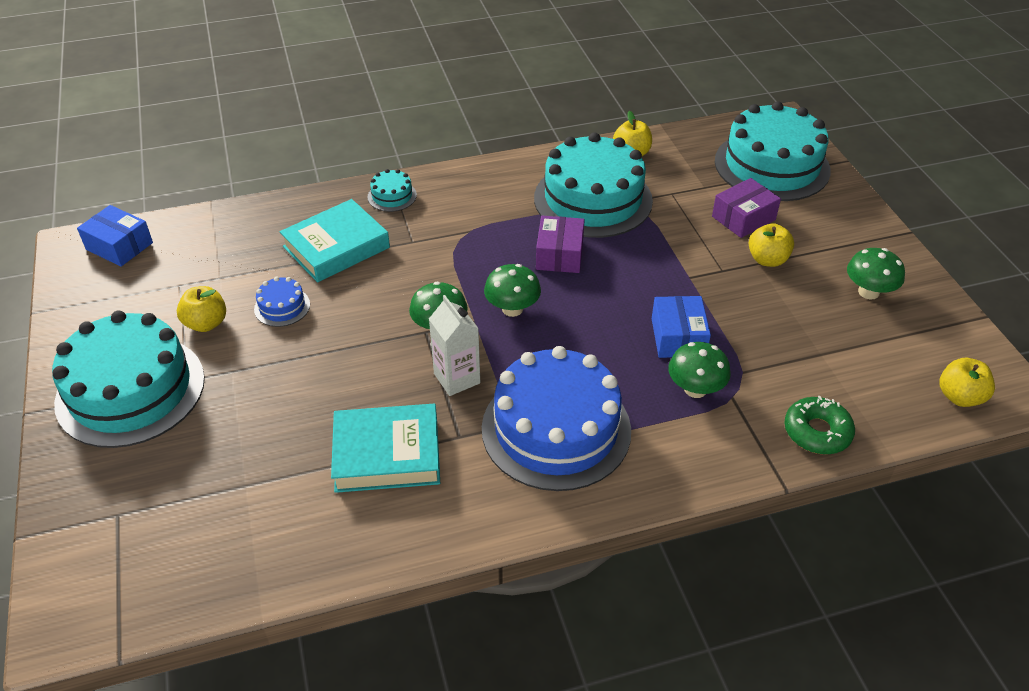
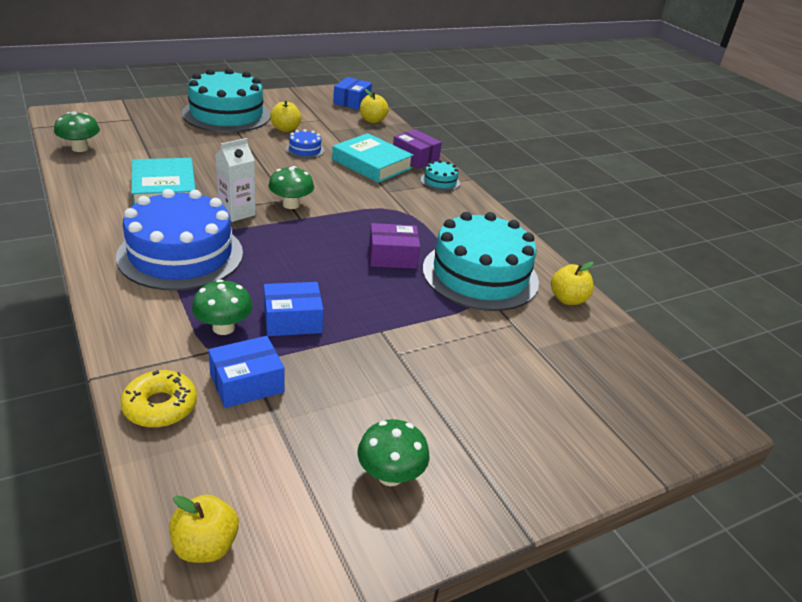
camera: 75 degrees right, 10 degrees down
green mushroom [484,264,541,317] -> green mushroom moved to [54,111,100,152]
purple box [712,178,781,238] -> purple box moved to [393,129,442,169]
turquoise cake [715,101,831,201] -> none
yellow apple [749,223,794,267] -> yellow apple moved to [360,89,389,123]
green donut [784,396,855,454] -> yellow donut [121,370,197,428]
none -> blue box [208,336,285,408]

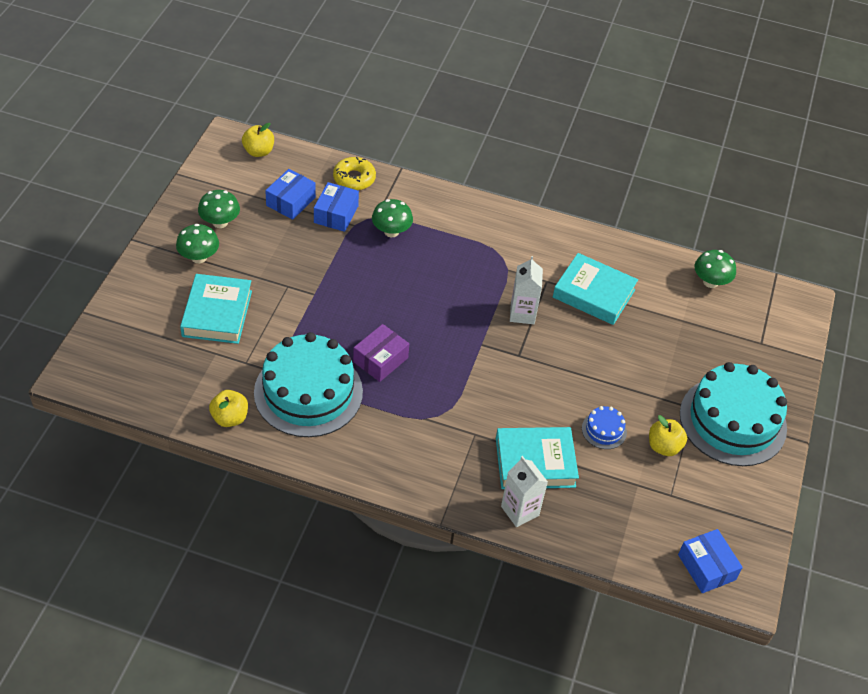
camera: 135 degrees right, 15 degrees up
blue cake [116,189,243,291] -> none
blue box [264,282,323,336] -> blue box moved to [265,169,316,220]
green mushroom [268,166,314,209] -> green mushroom moved to [176,224,219,263]
yellow apple [360,89,389,123] -> none
purple box [393,129,442,169] -> white carton [501,456,548,527]
turquoise cake [421,160,460,191] -> none
none -> turquoise book [180,274,252,344]

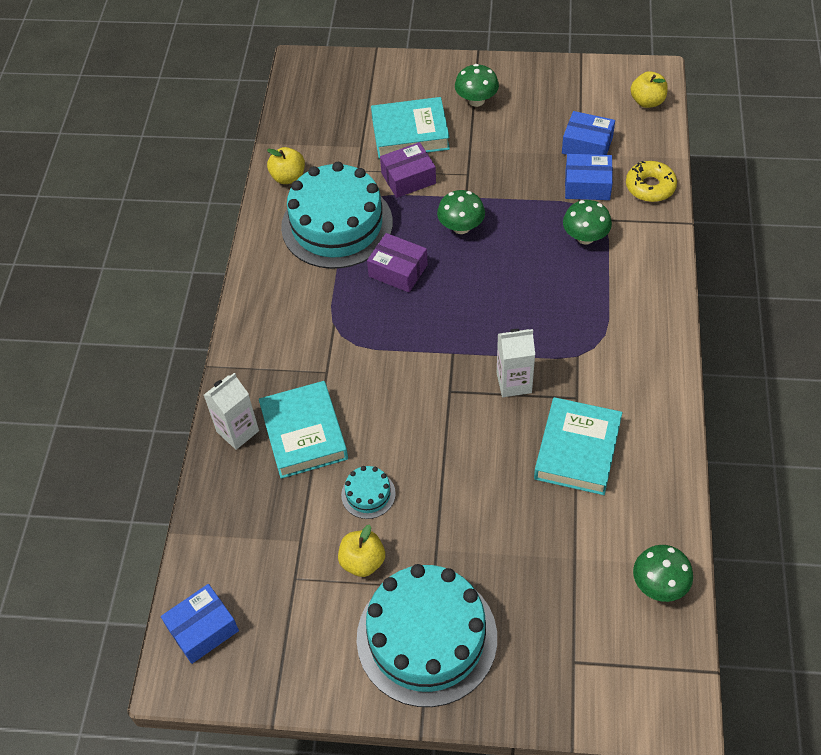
camera: 85 degrees right, 5 degrees up
green mushroom [198,190,240,228] -> green mushroom moved to [437,190,485,234]
blue cake [582,406,627,449] -> turquoise cake [341,466,396,519]
none -> purple box [380,142,436,198]

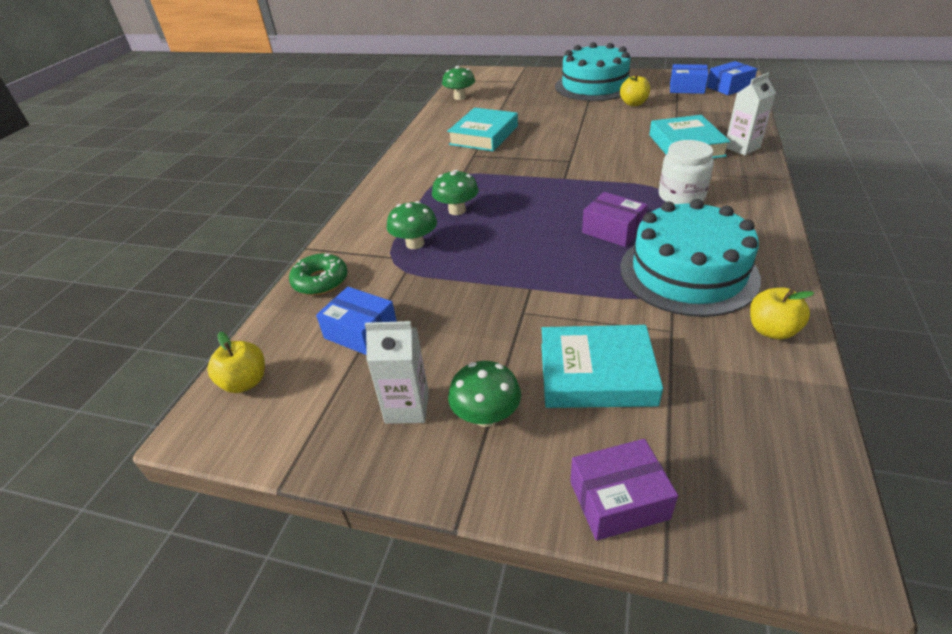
camera: 170 degrees left, 15 degrees down
turquoise cake [341,466,396,519] -> none
purple box [380,142,436,198] -> purple box moved to [570,439,678,541]
green mushroom [437,190,485,234] -> green mushroom moved to [432,170,479,215]
white carton [497,329,535,397] -> white carton moved to [365,321,429,424]
blue box [565,154,613,200] -> blue box moved to [670,64,708,94]
yellow donut [626,161,677,202] -> green donut [289,253,348,295]
none -> white jar [659,140,714,204]

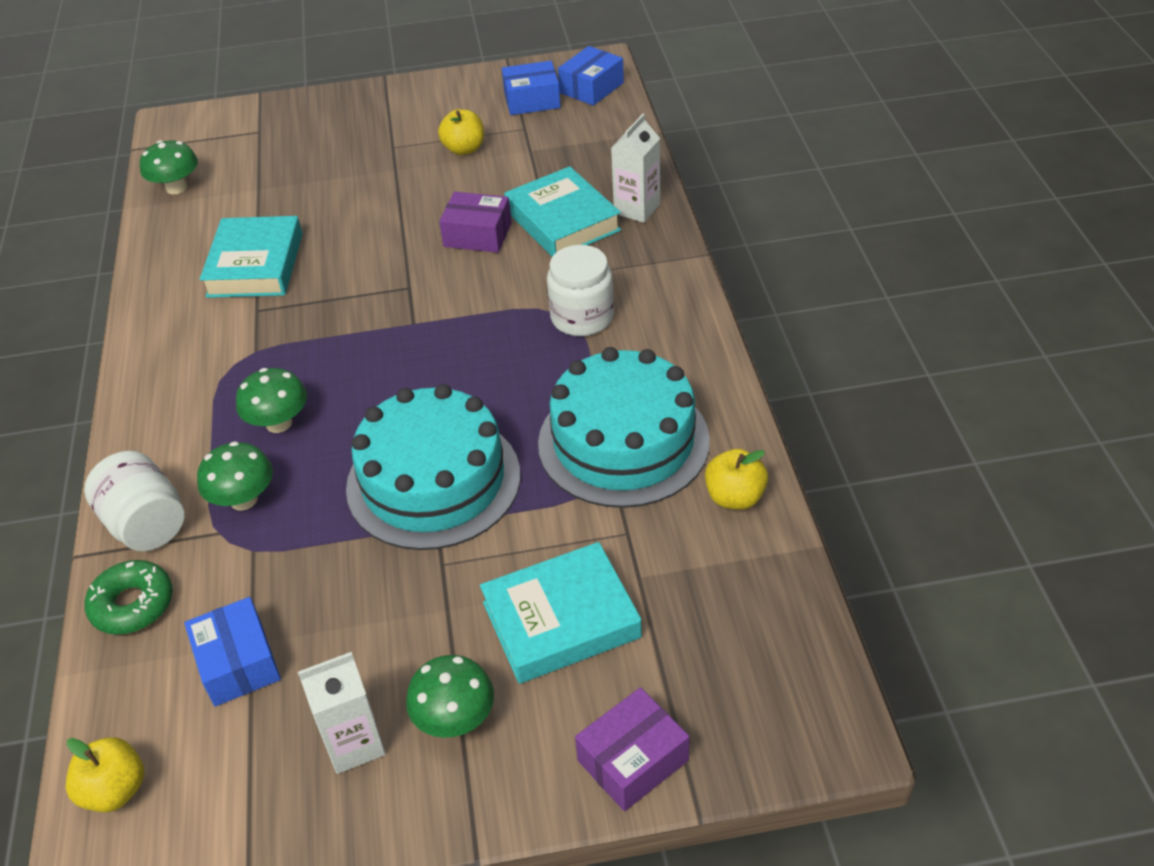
camera: 25 degrees left, 5 degrees up
blue box [316,287,397,355] -> blue box turned 60 degrees clockwise [184,597,281,707]
turquoise cake [555,42,631,101] -> turquoise cake moved to [346,384,520,550]
purple box [582,192,648,247] -> purple box moved to [439,192,512,253]
none -> white jar [84,451,185,551]

